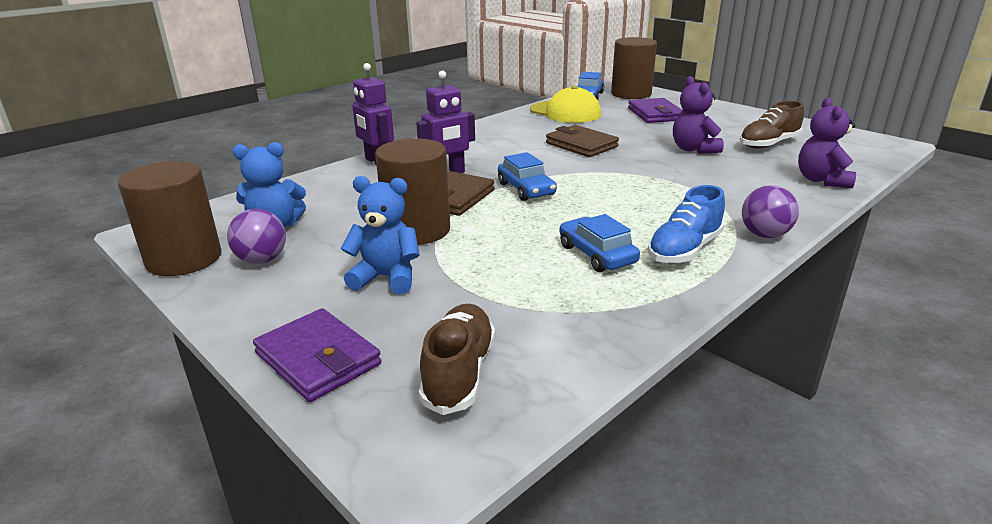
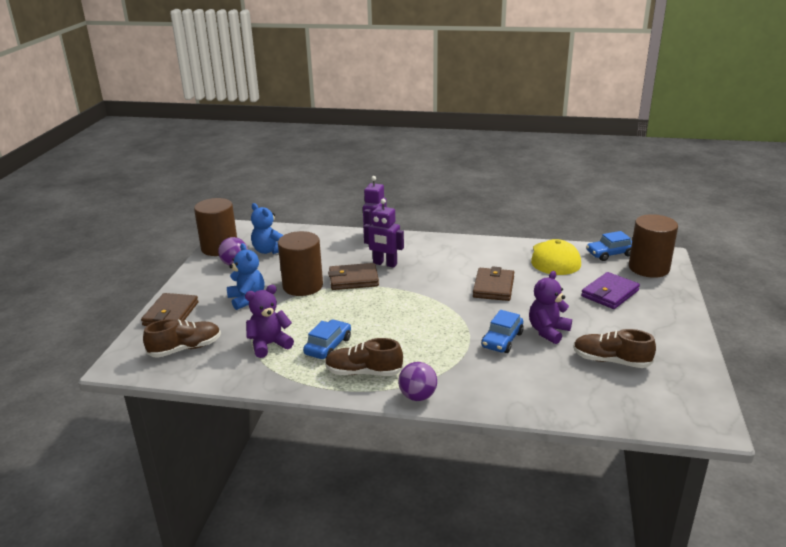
camera: 55 degrees right, 0 degrees up
purple wallet [253,308,381,402] -> brown wallet [141,293,199,326]
blue car [498,152,557,201] -> blue car moved to [481,310,524,353]
blue shoe [648,185,725,263] -> brown shoe [325,338,403,376]
purple teddy bear [798,98,856,188] -> purple teddy bear moved to [245,285,294,358]

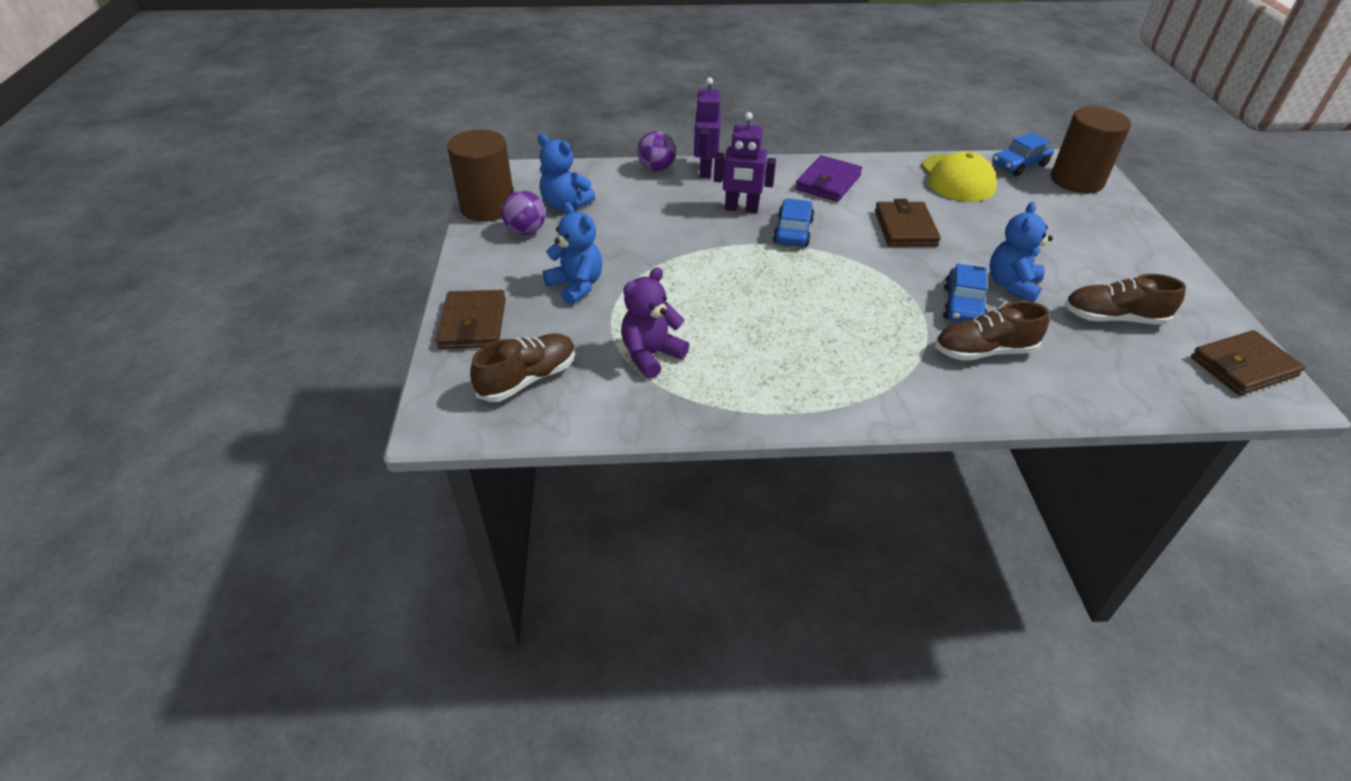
camera: 15 degrees left, 15 degrees up
brown cylinder [278,231,323,296] -> none
blue car [303,319,351,359] -> blue car moved to [773,198,814,246]
brown shoe [325,338,403,376] -> brown shoe moved to [935,301,1050,361]
brown wallet [328,263,379,290] -> brown wallet moved to [1191,330,1305,395]
purple ball [398,362,437,401] -> purple ball moved to [637,131,676,172]
purple teddy bear [529,271,572,344] -> blue teddy bear [990,202,1053,302]
purple wallet [581,272,640,309] -> purple wallet moved to [796,155,862,202]

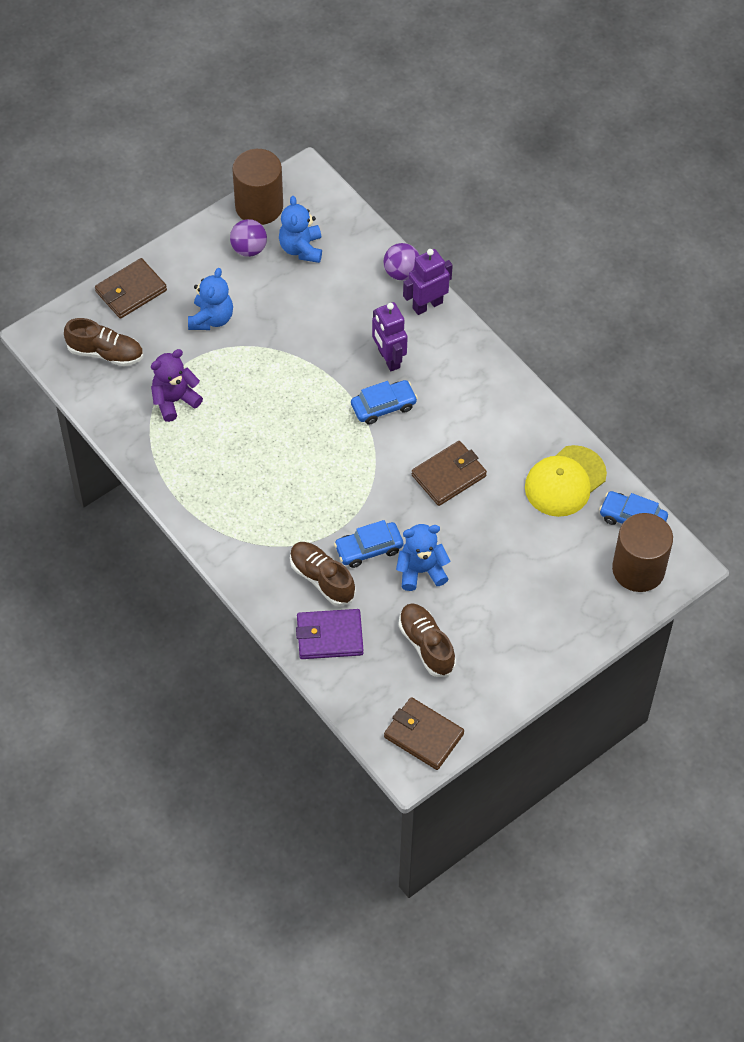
camera: 55 degrees right, 15 degrees up
purple teddy bear [621,267,689,379] -> purple teddy bear turned 45 degrees counterclockwise [151,349,203,422]
purple wallet [796,155,862,202] -> purple wallet moved to [296,609,363,659]

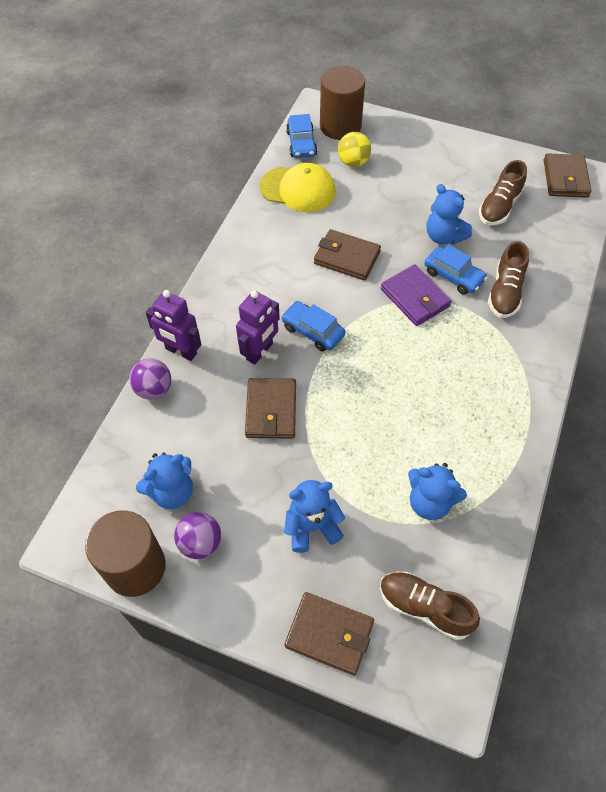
camera: 120 degrees left, 0 degrees up
brown shoe [64,318,143,366] -> brown shoe turned 45 degrees counterclockwise [380,571,480,640]
purple teddy bear [151,349,203,422] -> blue teddy bear [408,463,467,520]
purple wallet [296,609,363,659] -> purple wallet moved to [381,264,451,326]
none -> brown wallet [245,378,296,439]
none -> yellow ball [338,132,371,167]

